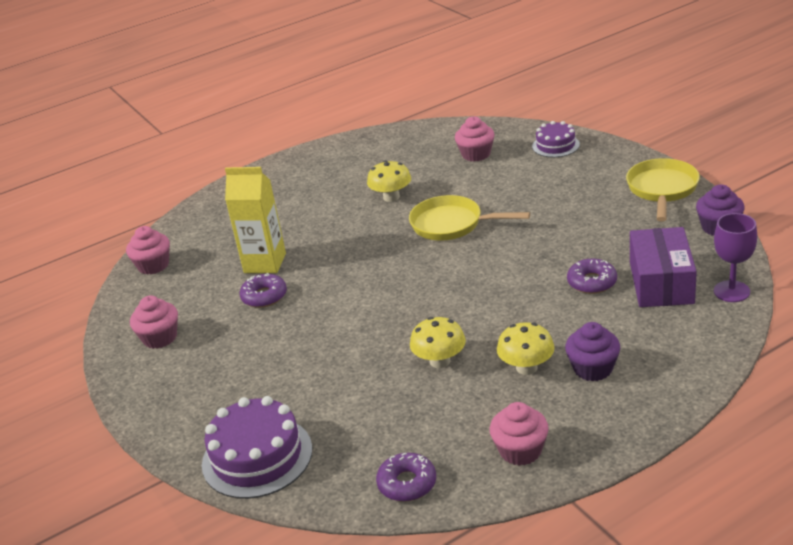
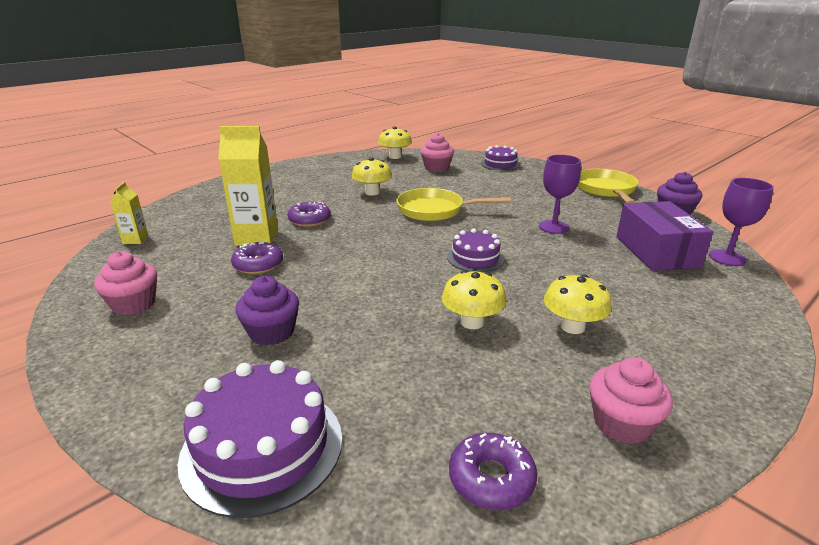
camera: 15 degrees left, 5 degrees down
pink cupcake [126,226,170,275] -> yellow carton [110,182,149,244]
purple cupcake [565,322,620,381] -> purple cupcake moved to [235,276,299,346]
purple donut [567,259,617,294] -> purple donut moved to [288,202,331,227]
none -> yellow mushroom [378,127,412,159]
none -> purple cake [447,228,504,272]
none -> purple goblet [539,155,581,234]

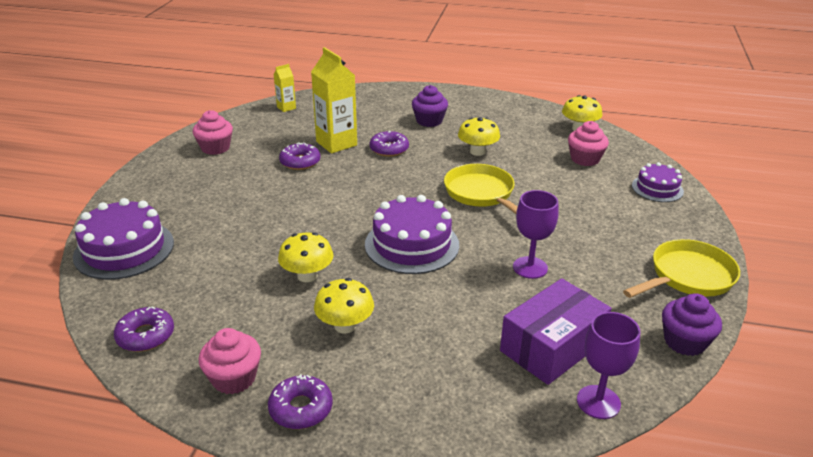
camera: 55 degrees right, 5 degrees up
purple cupcake [235,276,299,346] -> purple cupcake moved to [412,85,448,127]
purple cake [447,228,504,272] -> purple cake [365,195,459,274], size x1.68
none -> purple donut [268,374,333,429]

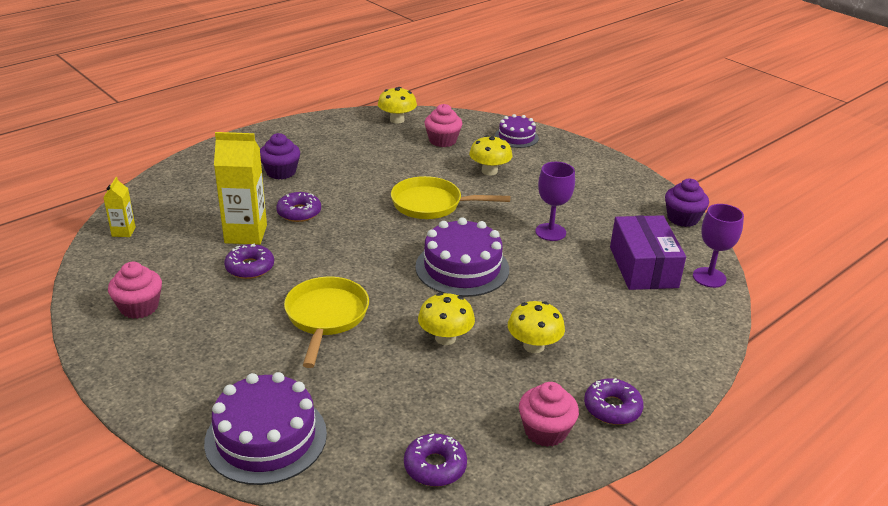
camera: 55 degrees left, 0 degrees up
yellow mushroom [458,117,500,156] -> yellow mushroom moved to [469,135,512,175]
yellow pan [623,239,740,298] -> yellow pan moved to [284,277,369,368]

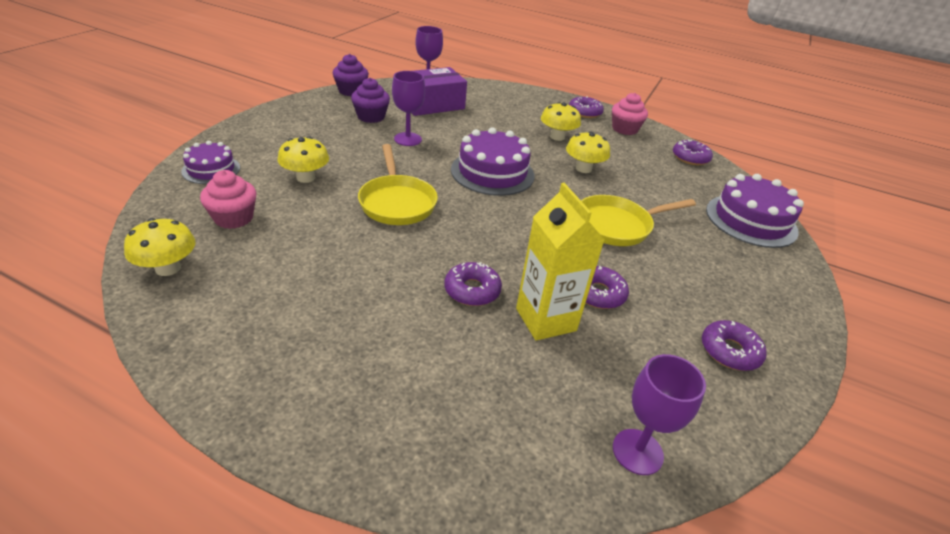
camera: 115 degrees left, 5 degrees up
yellow carton [103,177,136,237] -> purple goblet [613,354,706,475]
pink cupcake [108,262,162,319] -> purple donut [702,320,767,371]
purple cupcake [260,133,300,180] -> purple cupcake moved to [351,78,390,123]

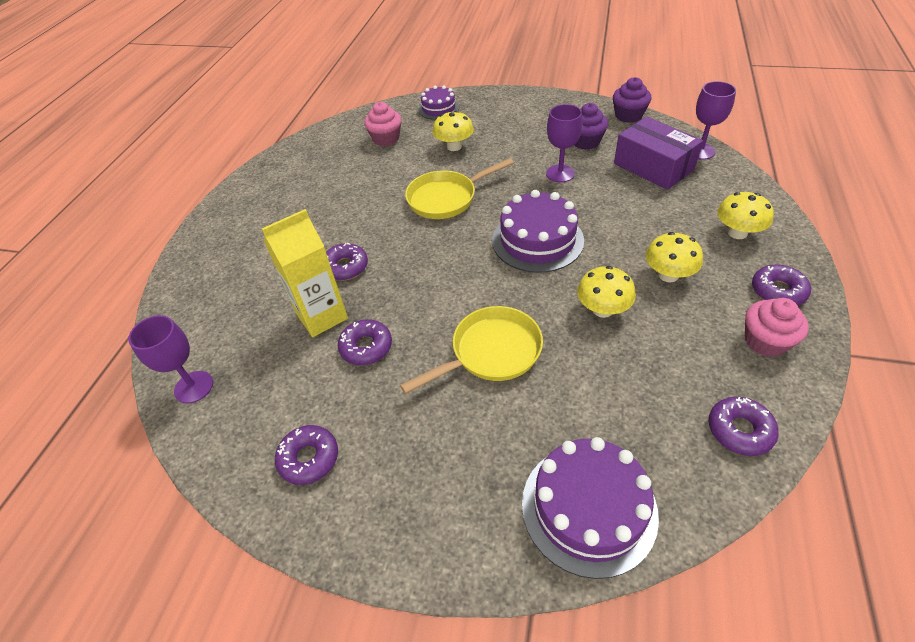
camera: 85 degrees right, 10 degrees up
yellow mushroom [124,218,195,276] -> yellow mushroom moved to [717,192,774,239]
yellow pan [581,195,696,246] -> yellow pan turned 90 degrees clockwise [400,306,543,394]

